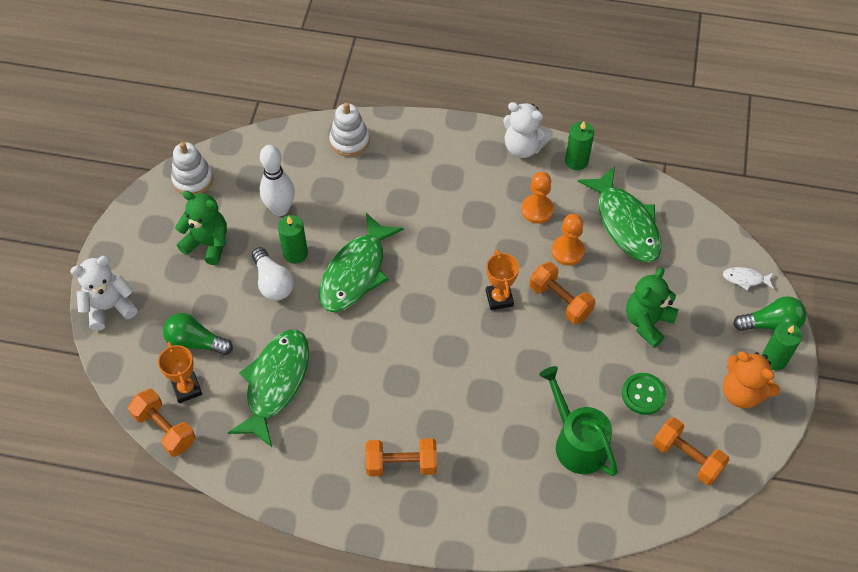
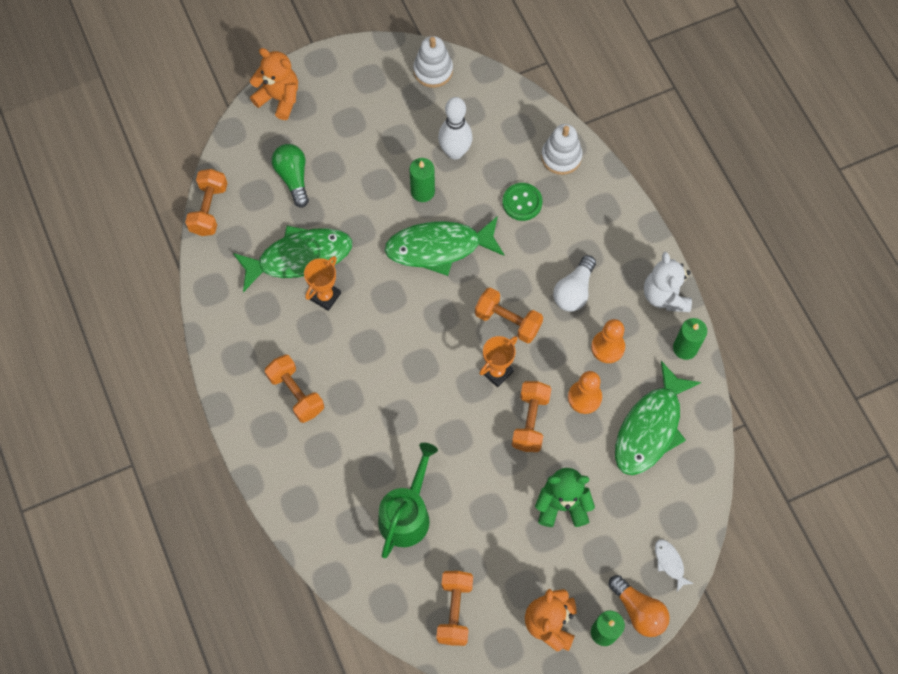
camera: 55 degrees right, 10 degrees up
white teddy bear [70,256,138,331] -> orange teddy bear [250,48,298,120]
orange trophy [158,342,202,403] -> orange trophy moved to [304,256,341,311]
green teddy bear [175,191,227,265] -> none
white light bulb [252,247,294,301] -> white light bulb moved to [553,255,596,312]
green button [622,373,666,415] -> green button moved to [502,183,542,221]
green light bulb [733,296,806,331] -> orange light bulb [608,575,670,637]
none -> orange dumbbell [475,287,543,343]

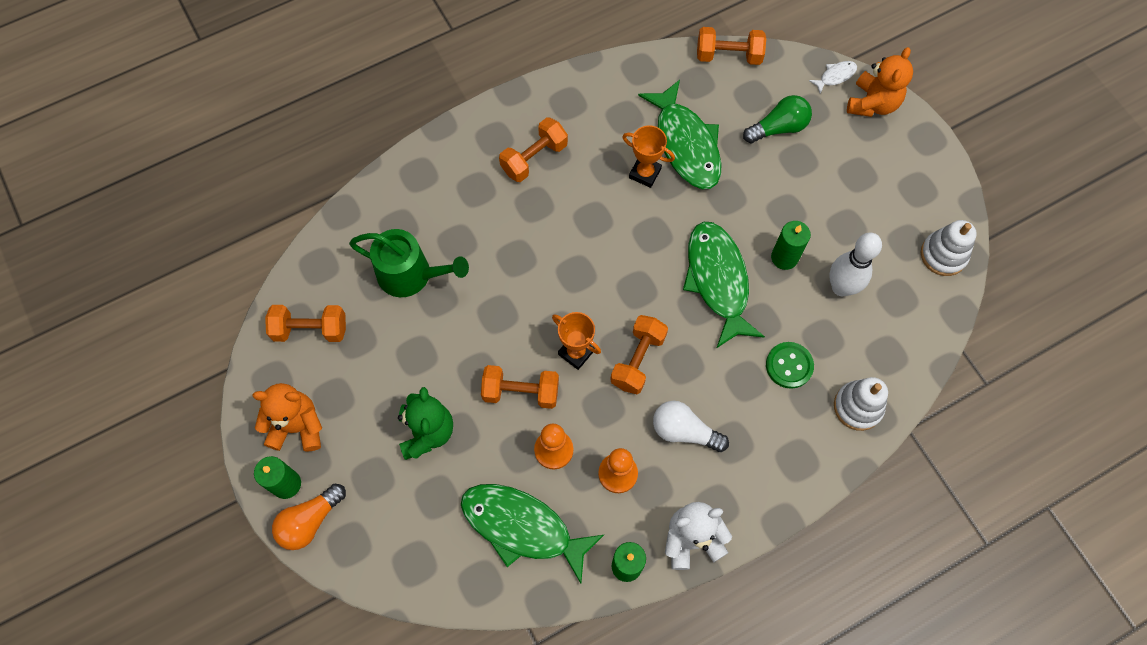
camera: 85 degrees right, 0 degrees up
white fish [655,539,694,592] -> white fish moved to [809,61,857,94]

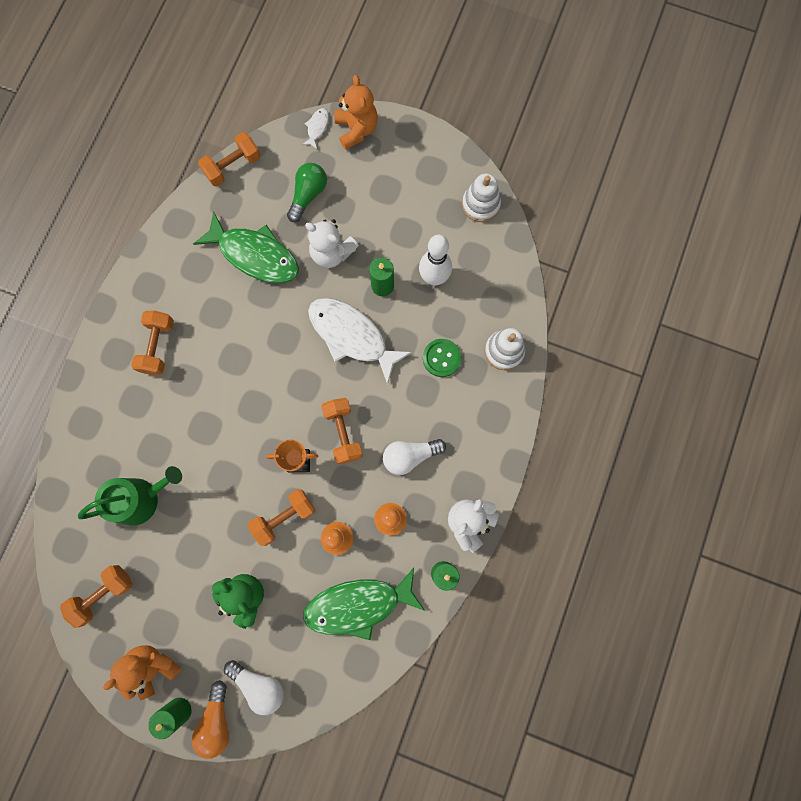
camera: 40 degrees left, 10 degrees up
orange trophy [622,125,675,188] -> none
green fish [683,222,765,348] -> white fish [308,298,412,385]
none -> white light bulb [224,660,284,715]
none -> white teddy bear [305,219,359,268]

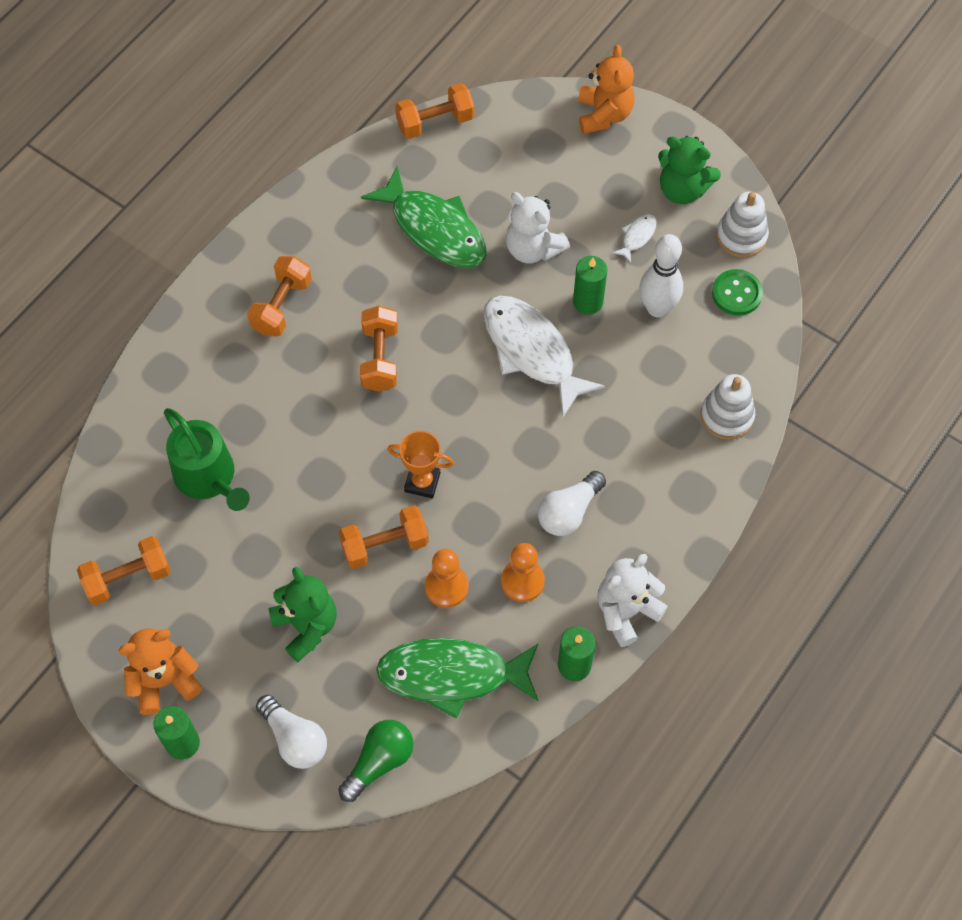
camera: 15 degrees right, 15 degrees down
green watering can [78,466,182,526] -> green watering can turned 60 degrees clockwise [164,408,250,511]
orange light bulb [191,680,229,759] -> none
green light bulb [287,163,327,222] -> green light bulb moved to [338,720,414,802]
white fish [302,108,329,149] -> white fish moved to [612,214,657,263]
orange dumbbell [321,398,363,464] -> orange dumbbell moved to [360,306,398,392]
white light bulb [383,439,446,475] -> white light bulb turned 45 degrees counterclockwise [538,471,606,536]
green button [423,339,461,377] -> green button moved to [712,269,763,315]
none -> green teddy bear [658,136,721,204]

